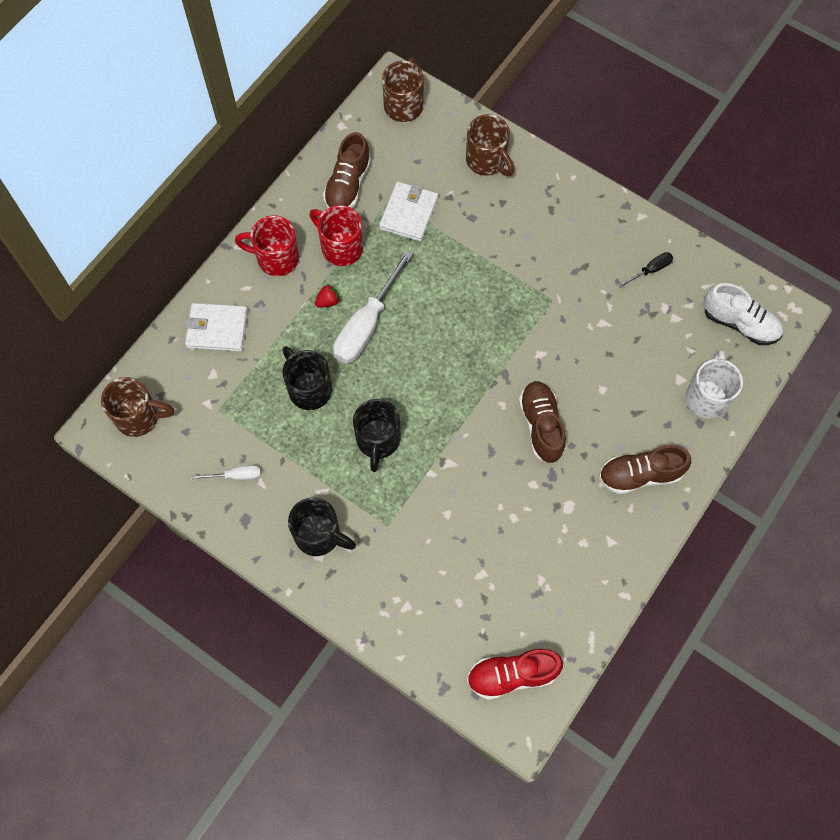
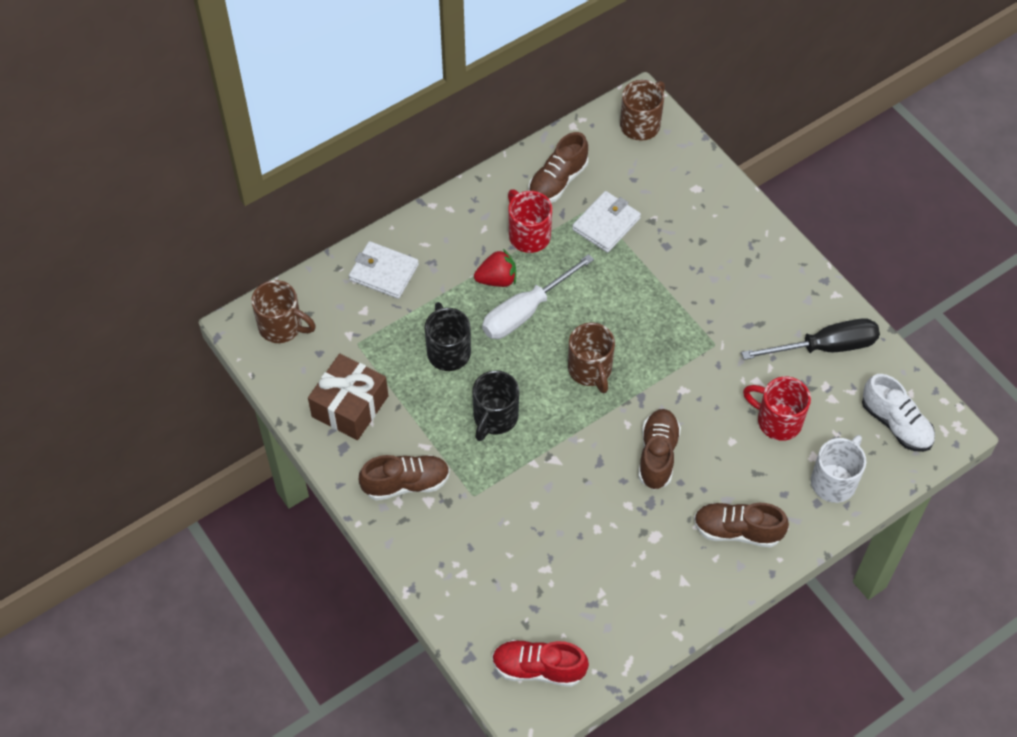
camera: 20 degrees right, 10 degrees down
white screwdriver [192,465,261,480] -> brown gift [308,354,388,440]
red mug [235,215,299,276] -> red mug moved to [743,376,811,441]
black mug [288,497,356,556] -> brown shoe [359,455,450,501]
red strawberry [315,284,340,307] -> red strawberry [474,249,516,287], size x1.65
brown mug [466,114,514,176] -> brown mug moved to [568,323,615,393]
black screwdriver [618,252,673,288] -> black screwdriver [741,318,880,360], size x2.09

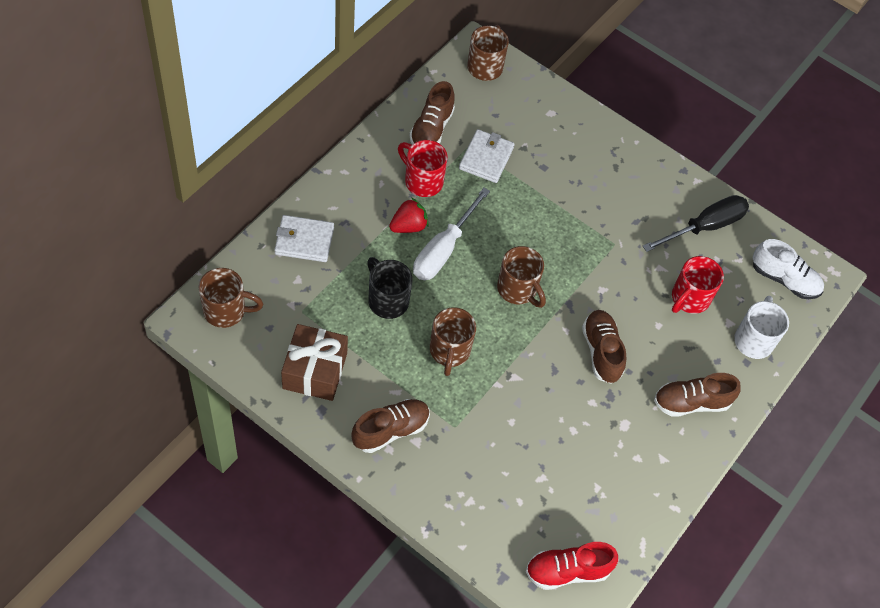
camera: 25 degrees left, 0 degrees up
black mug [472,370,519,441] -> brown mug [430,307,476,376]
red mug [743,376,811,441] -> red mug turned 60 degrees counterclockwise [672,256,724,314]

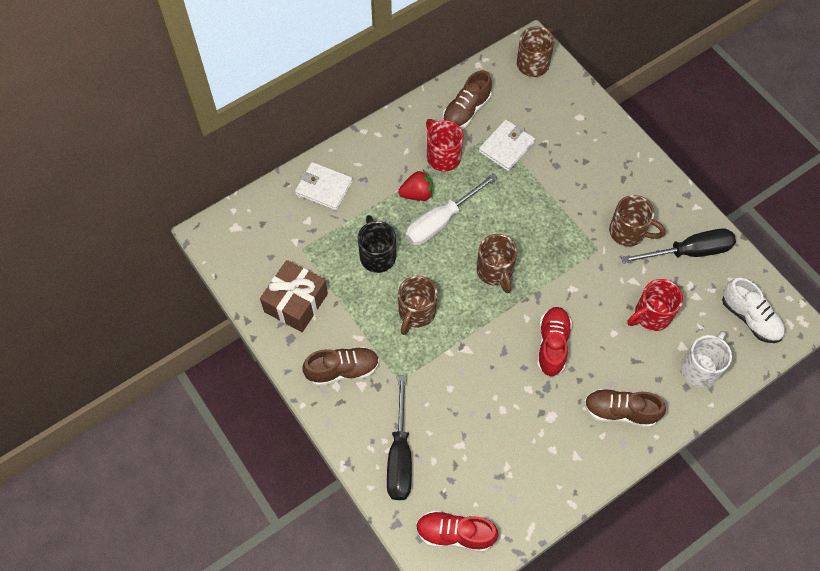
camera: 25 degrees right, 5 degrees up
brown mug [199,268,263,328] -> brown mug moved to [609,195,666,247]
brown shoe [582,310,626,384] -> red shoe [537,307,572,376]
none -> black screwdriver [387,375,412,500]

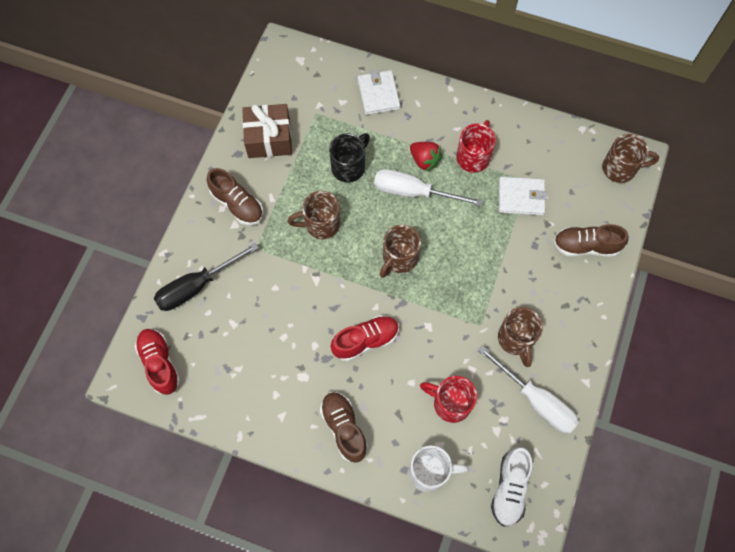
camera: 55 degrees right, 5 degrees up
brown shoe [442,70,492,129] -> brown shoe moved to [554,224,629,257]
black screwdriver [621,229,736,264] -> white screwdriver [478,345,579,434]

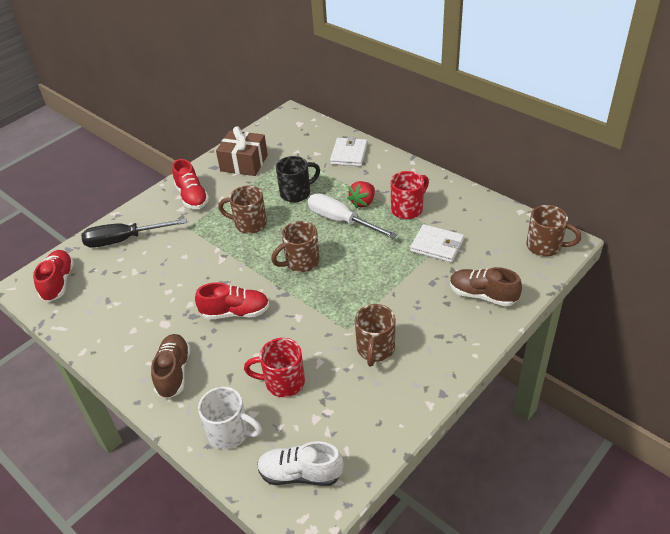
camera: 25 degrees right, 25 degrees down
brown shoe [207,168,263,225] -> red shoe [172,159,209,209]
red strawberry [410,142,442,172] -> red strawberry turned 60 degrees clockwise [347,181,375,209]
red mug [420,376,477,423] -> red mug turned 45 degrees counterclockwise [244,338,305,397]
white screwdriver [478,345,579,434] -> none
white shoe [491,446,533,526] -> white shoe turned 60 degrees clockwise [257,441,344,486]

